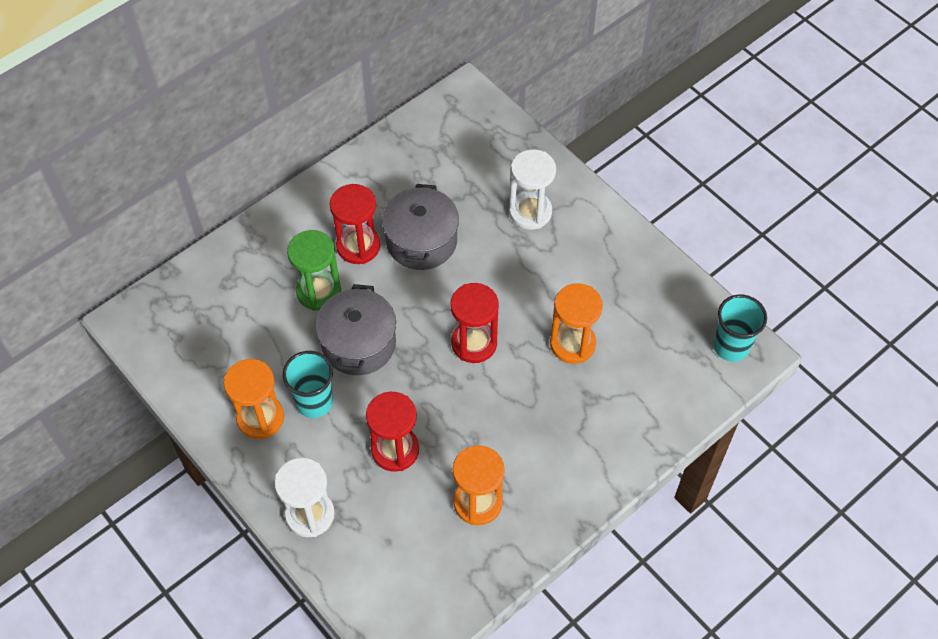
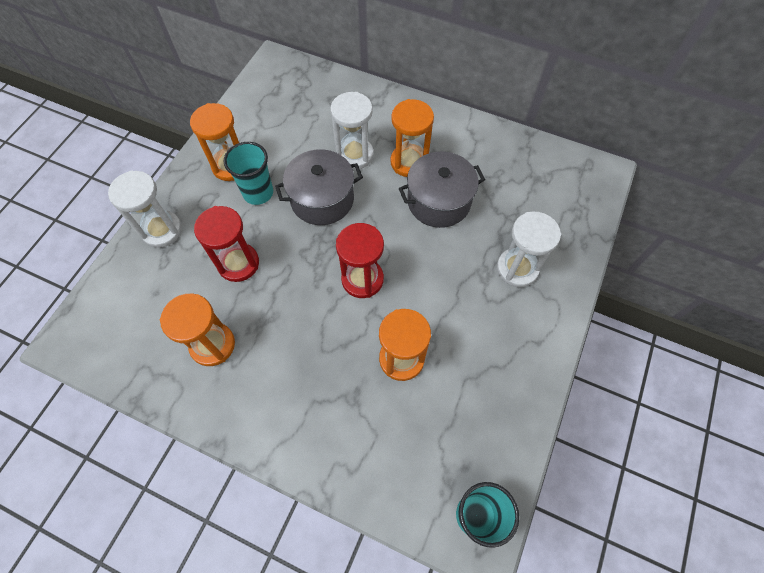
camera: 65 degrees right, 5 degrees up
green hourglass [287,230,341,311] -> white hourglass [330,92,374,170]
red hourglass [330,184,380,264] -> orange hourglass [390,99,434,177]

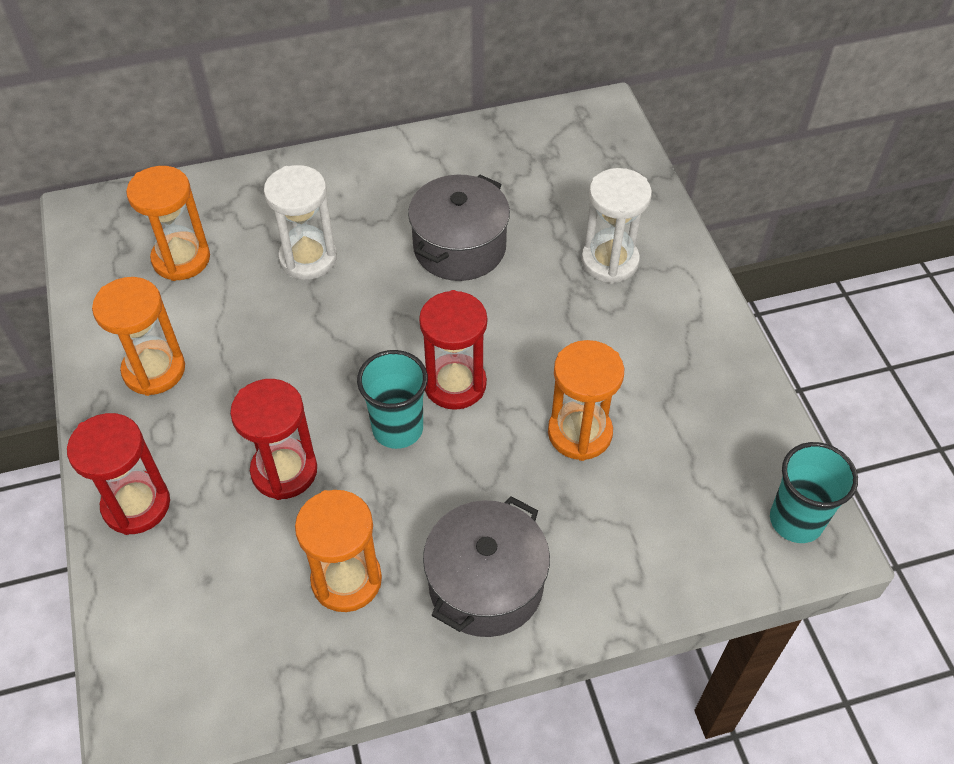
camera: 40 degrees left, 10 degrees down
white hourglass [108,170,182,248] -> red hourglass [67,413,170,535]
turquoise cup [224,142,273,205] -> turquoise cup moved to [357,350,428,449]
grey pot [275,149,363,225] -> grey pot moved to [423,496,550,637]
orange hourglass [390,99,434,177] -> orange hourglass moved to [126,166,210,281]

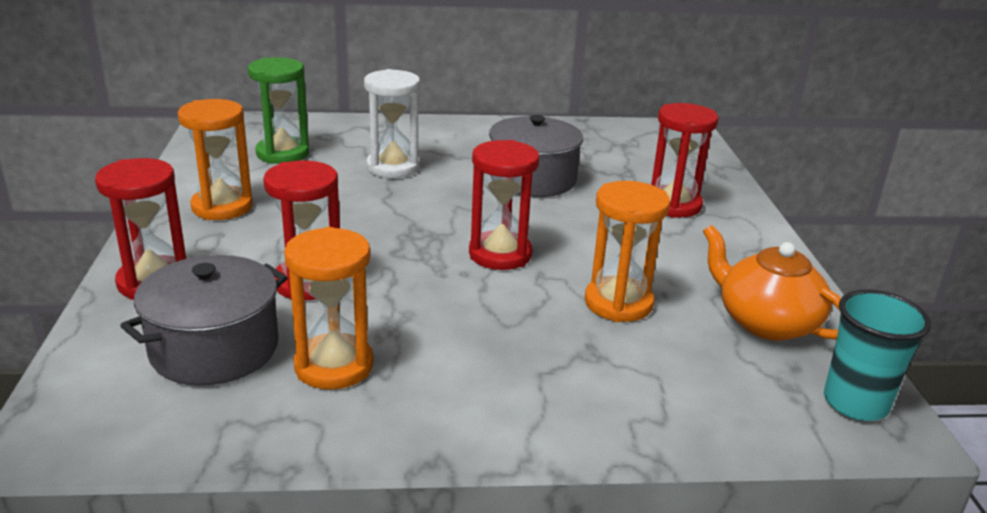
camera: 10 degrees right, 25 degrees down
orange hourglass [126,166,210,281] -> green hourglass [248,57,309,164]
turquoise cup [357,350,428,449] -> none
grey pot [423,496,550,637] -> grey pot moved to [120,255,287,386]
white hourglass [581,168,652,284] -> red hourglass [651,103,719,218]
none -> orange teapot [703,225,841,341]

